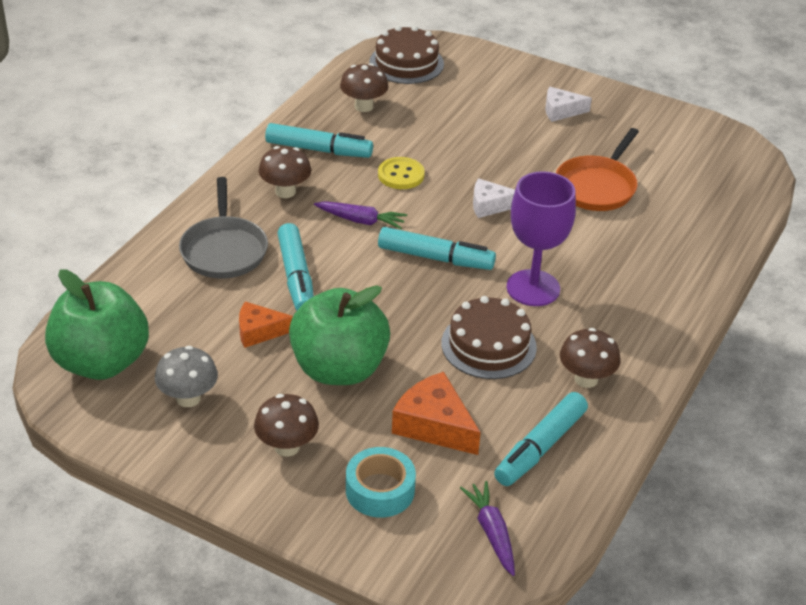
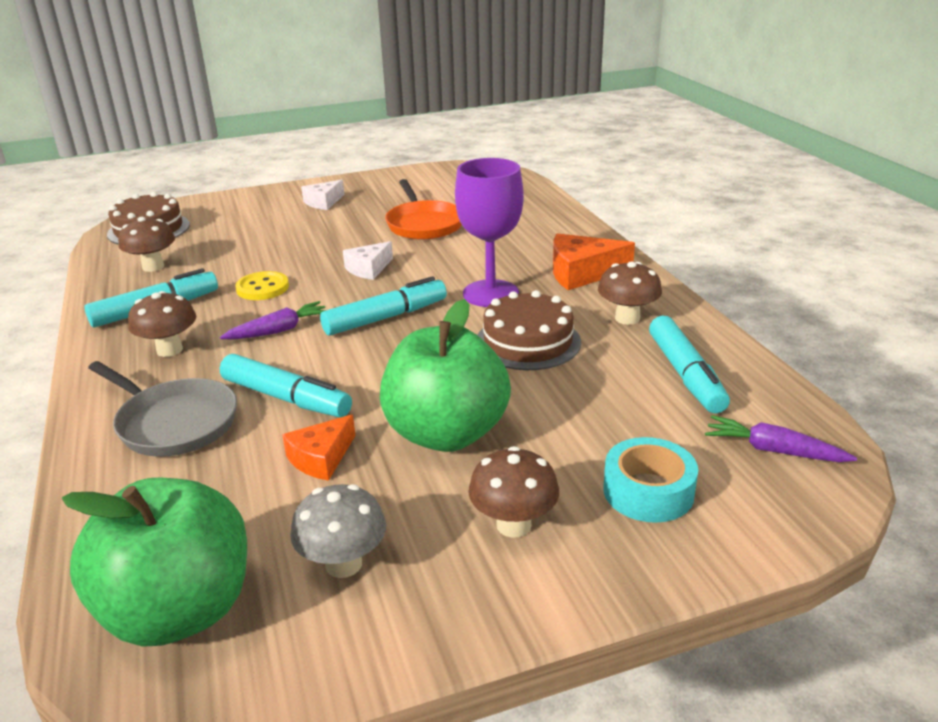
camera: 45 degrees left, 10 degrees down
orange cheese [392,372,481,455] -> orange cheese moved to [553,233,635,290]

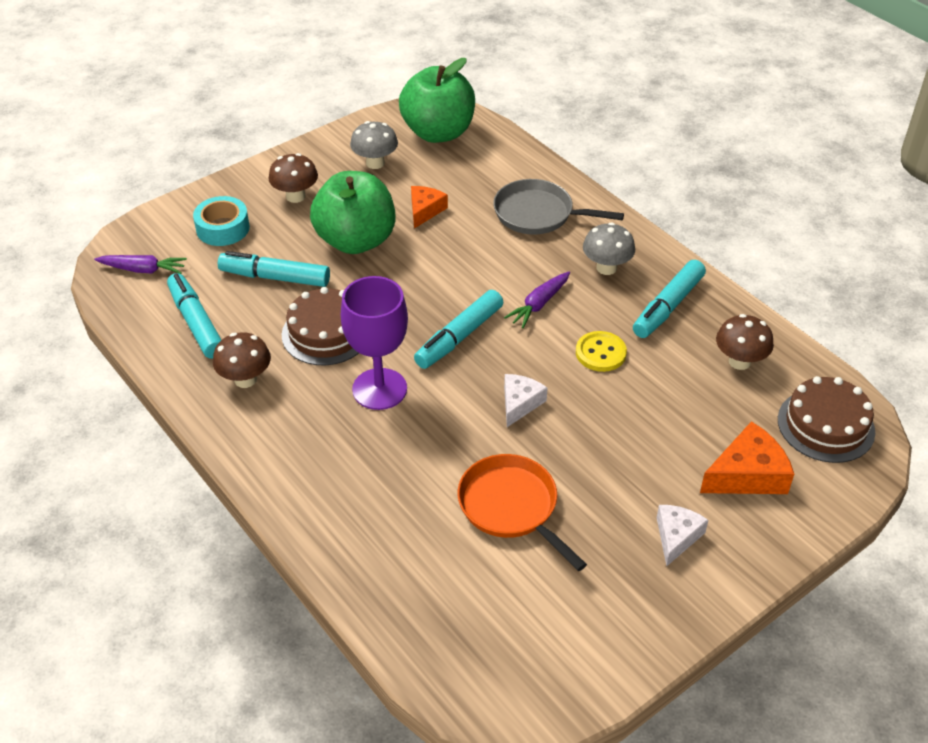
camera: 160 degrees right, 15 degrees up
brown mushroom [128,291,196,357] -> grey mushroom [583,222,635,275]
turquoise marker [220,354,352,417] -> turquoise marker moved to [218,251,330,287]
orange cheese [553,233,635,290] -> orange cheese moved to [700,421,794,494]

